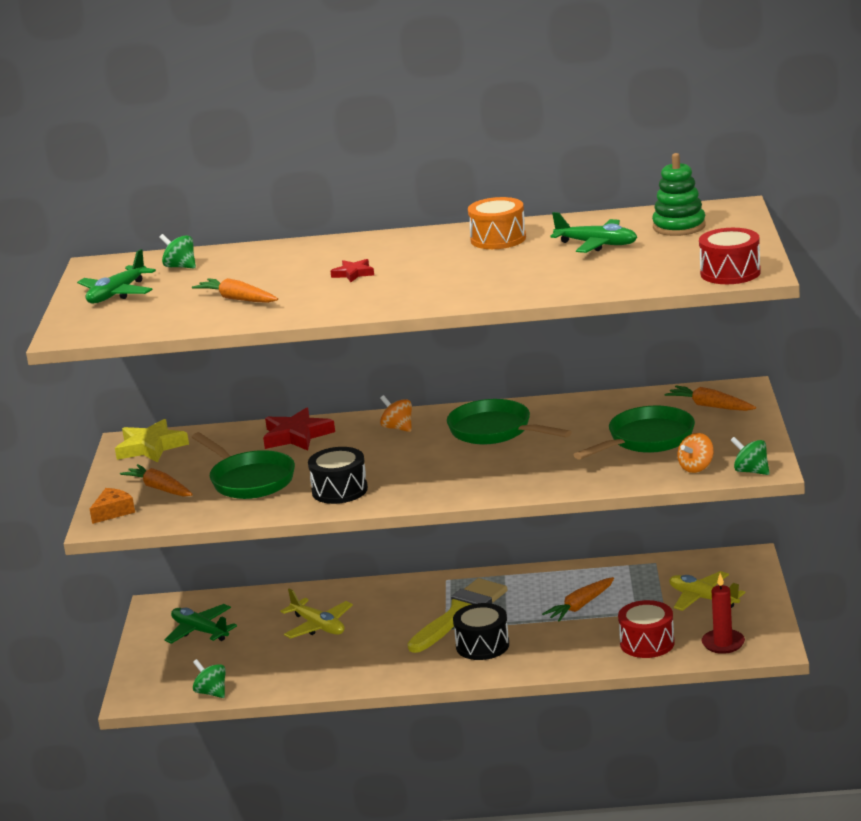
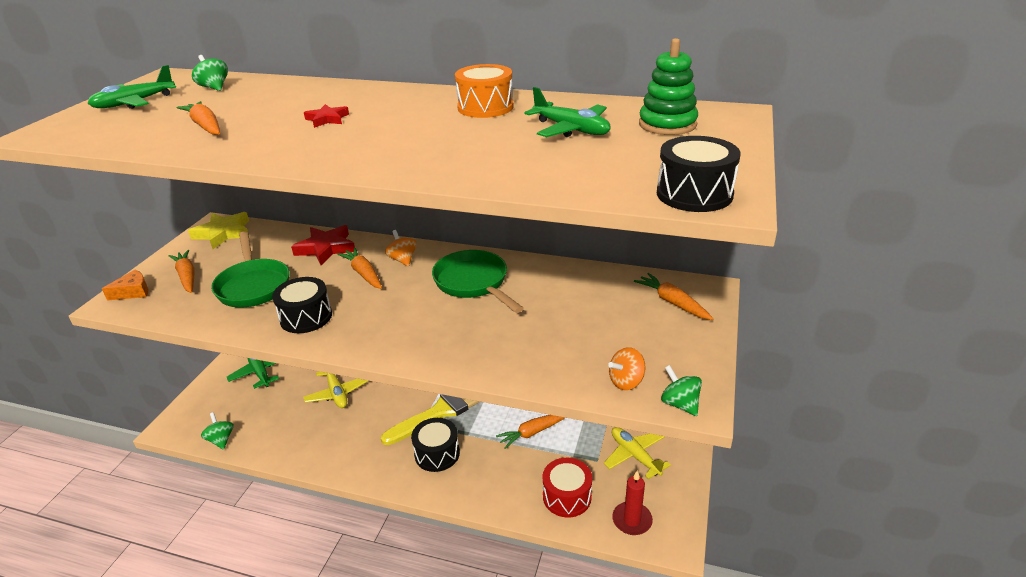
camera: 15 degrees right, 10 degrees up
green pan [574,406,695,460] -> none
red drum [699,228,761,284] -> black drum [657,136,741,212]
none -> orange carrot [337,247,382,289]

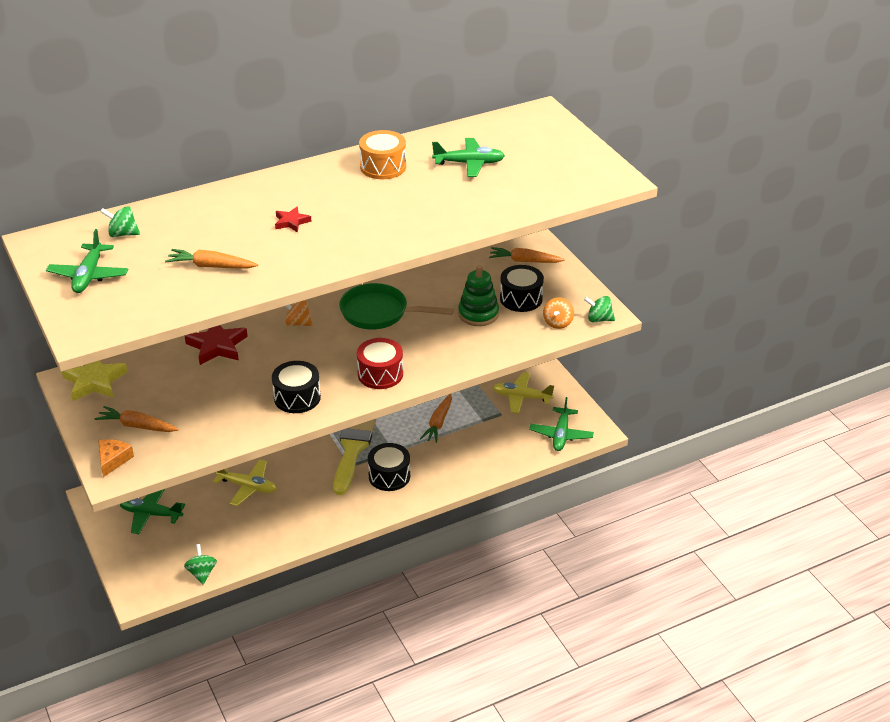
camera: 45 degrees left, 5 degrees up
green spinning top [201,412,234,450] -> green spinning top turned 60 degrees clockwise [184,544,217,585]
green pan [211,231,290,307] -> none
orange carrot [337,247,382,289] -> none
red drum [543,458,592,517] -> red drum moved to [357,338,403,389]
red candle [612,471,653,535] -> green plane [529,397,594,451]
green stacking toy [639,38,698,135] -> green stacking toy moved to [458,265,499,326]
black drum [657,136,741,212] -> black drum moved to [500,265,544,312]

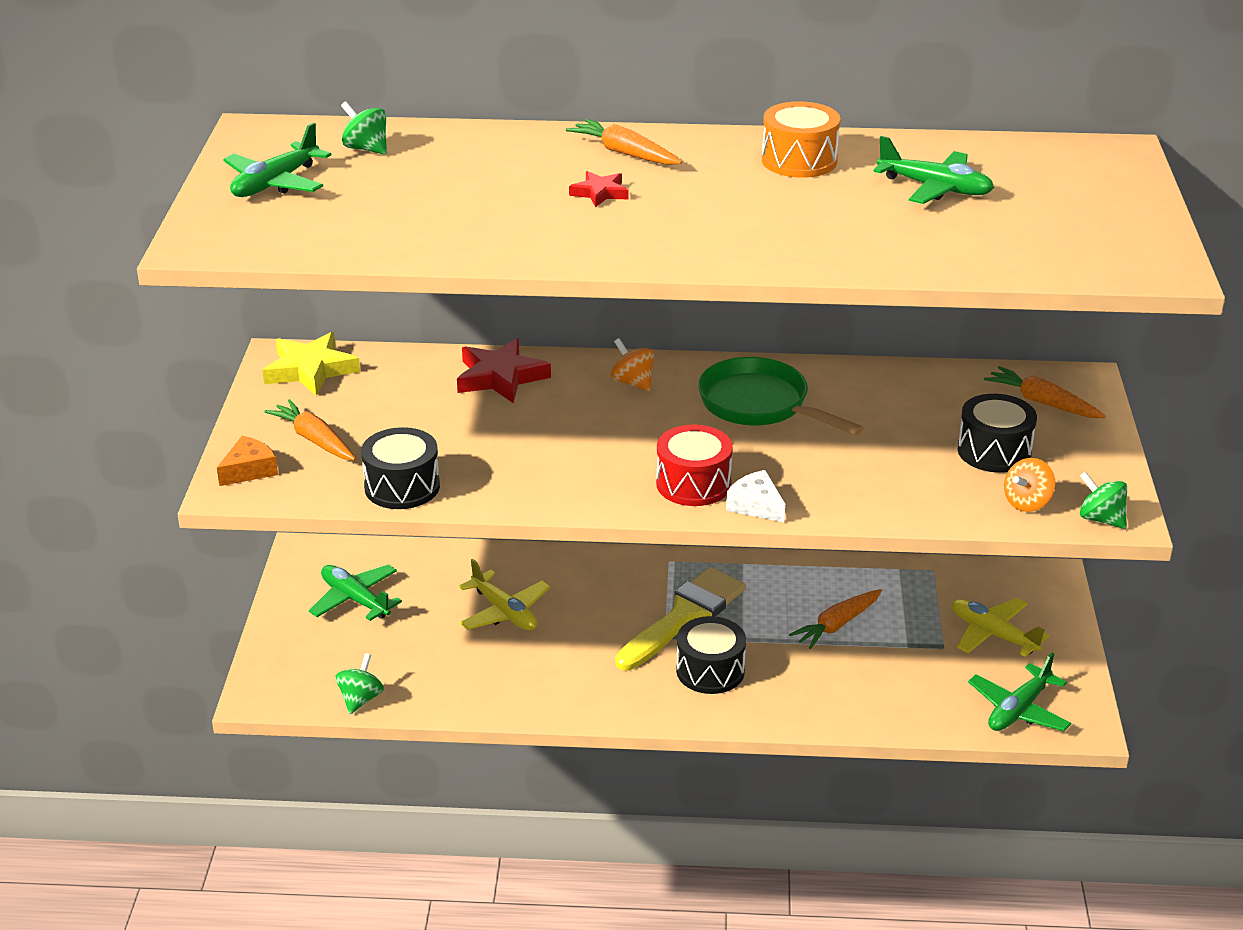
camera: 30 degrees right, 5 degrees down
orange carrot [165,249,258,268] -> orange carrot moved to [566,119,682,165]
black drum [272,361,321,413] -> black drum moved to [361,427,440,509]
green stacking toy [458,265,499,326] -> none
none -> white cheese [726,470,785,522]

